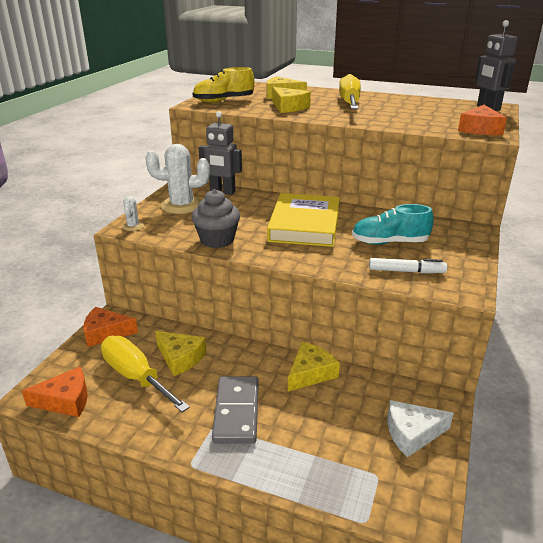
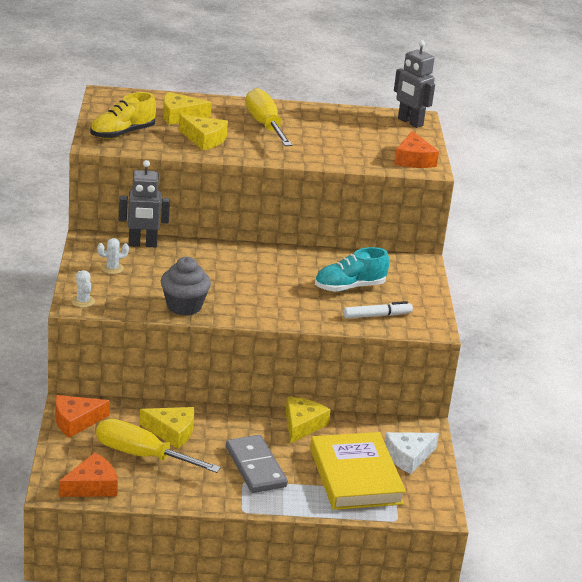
camera: 25 degrees left, 0 degrees up
white cactus [145,144,210,214] -> white cactus [97,238,129,274], size x0.48
yellow book [267,193,340,247] -> yellow book moved to [310,432,406,510]

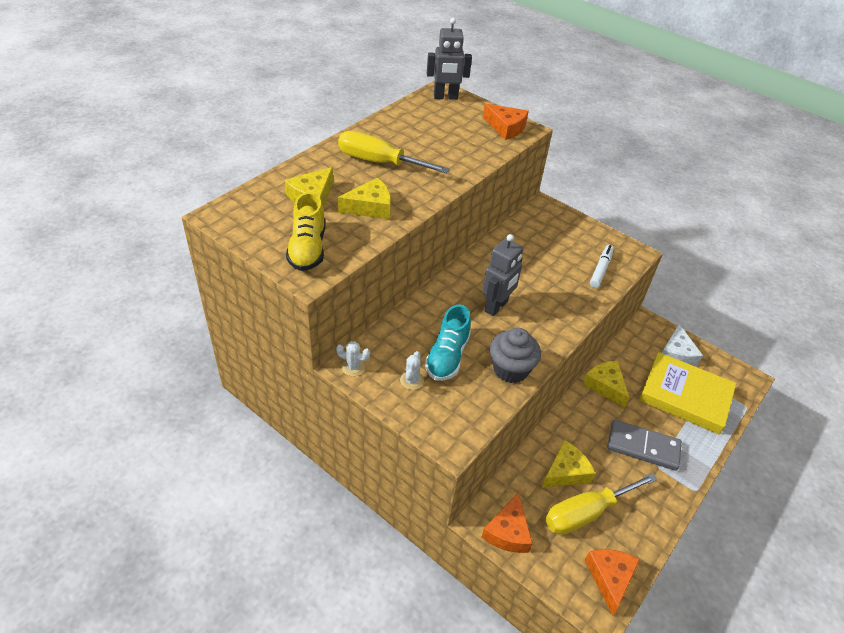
camera: 50 degrees left, 15 degrees up
white cactus [71,270,95,308] -> white cactus moved to [336,341,370,376]
grey robot [119,160,170,247] -> grey robot moved to [482,234,523,316]
turquoise shoe [315,247,389,292] -> turquoise shoe moved to [425,304,471,381]

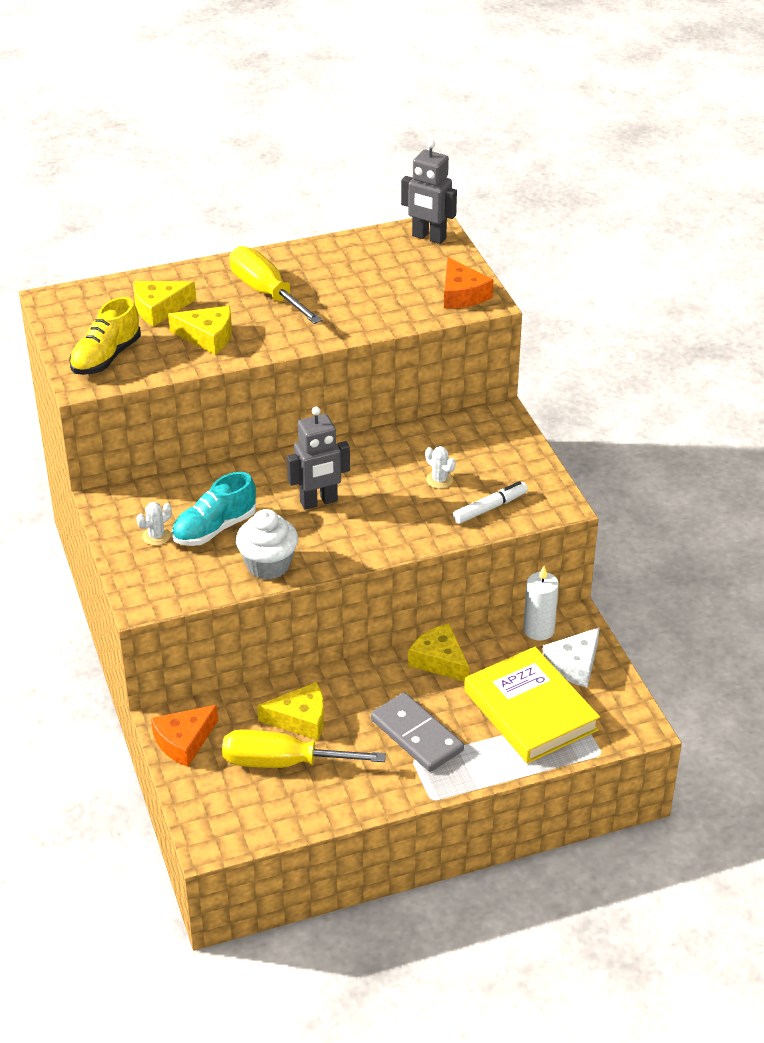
camera: 35 degrees right, 5 degrees down
white cactus [336,341,370,376] -> white cactus moved to [425,446,456,489]
grey cupcake [490,328,541,383] -> white cupcake [236,509,298,580]
yellow cheese [582,361,629,407] -> yellow cheese turned 45 degrees counterclockwise [408,623,469,682]
orange cheese [585,549,640,615] -> none
none -> white candle [523,566,559,641]

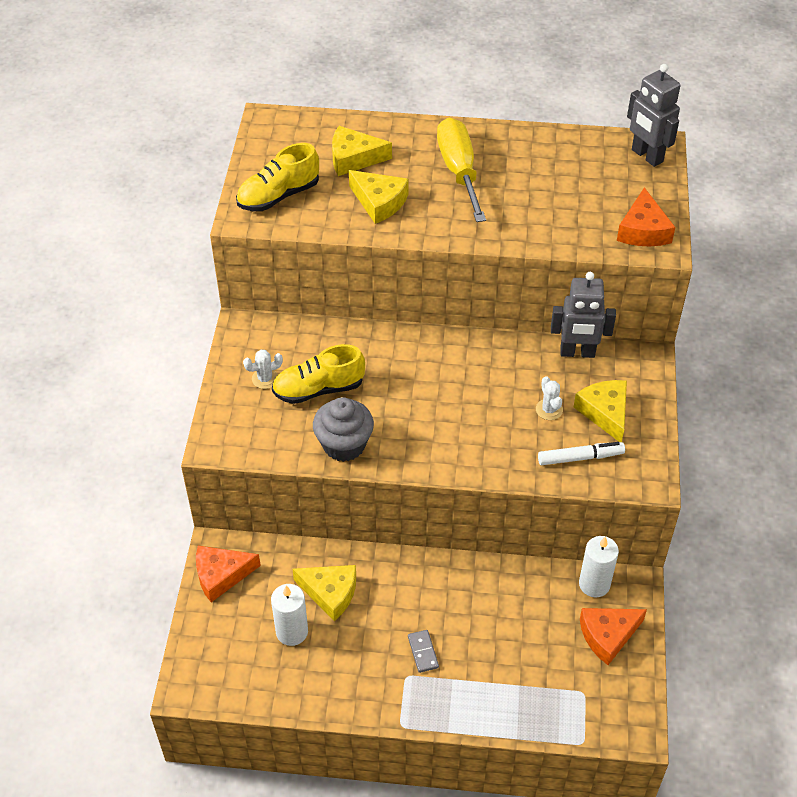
camera: 25 degrees right, 10 degrees up
turquoise shoe [172,472,256,546] -> yellow shoe [272,344,365,404]
yellow screwdriver [222,729,386,768] -> white candle [271,584,308,646]
white cupcake [236,509,298,580] -> grey cupcake [313,397,374,462]
grey robot [287,407,350,509] -> grey robot moved to [551,272,616,358]
grey domino [371,692,464,772] -> grey domino [408,630,439,673], size x0.47
yellow cheese [408,623,469,682] -> yellow cheese moved to [574,380,627,442]
yellow book [465,647,600,764] -> none
white cheese [542,627,600,688] -> orange cheese [580,608,647,665]

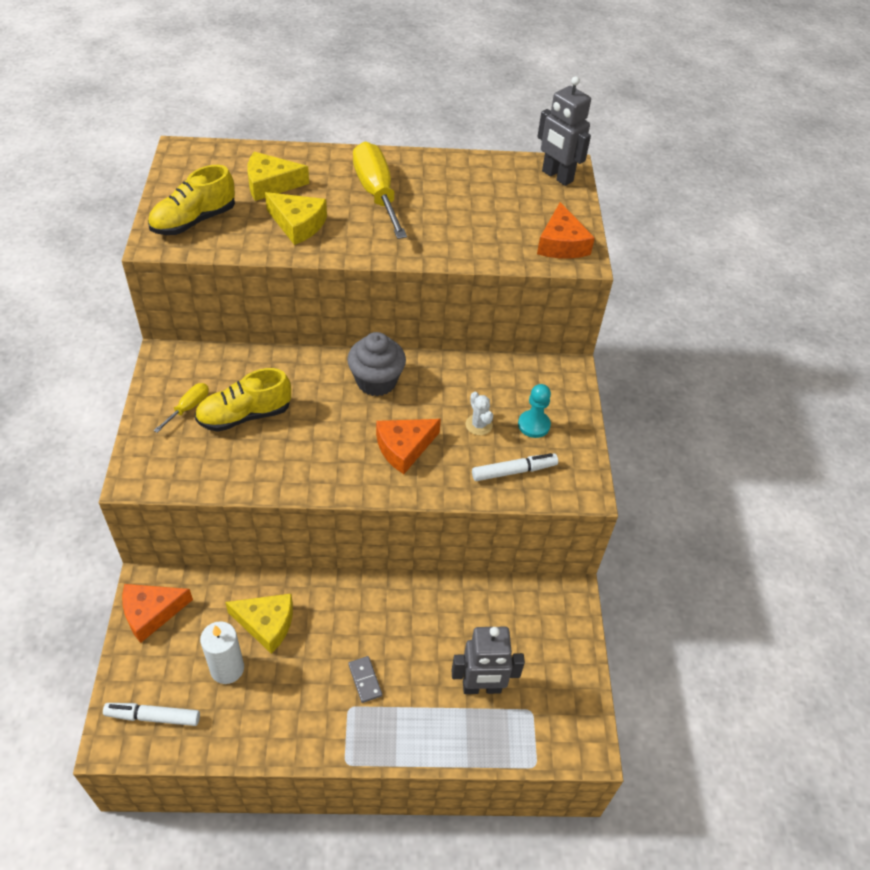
camera: 10 degrees left, 0 degrees up
white cactus [243,350,283,389] -> yellow screwdriver [153,383,209,433]
grey cupcake [313,397,374,462] -> grey cupcake moved to [347,332,406,396]
grey robot [551,272,616,358] -> grey robot moved to [452,627,525,694]
yellow cheese [574,380,627,442] -> turquoise pawn [518,384,551,438]
white candle [579,536,619,597] -> none
orange cheese [580,608,647,665] -> orange cheese moved to [376,419,441,474]
none -> white marker [103,703,200,726]

